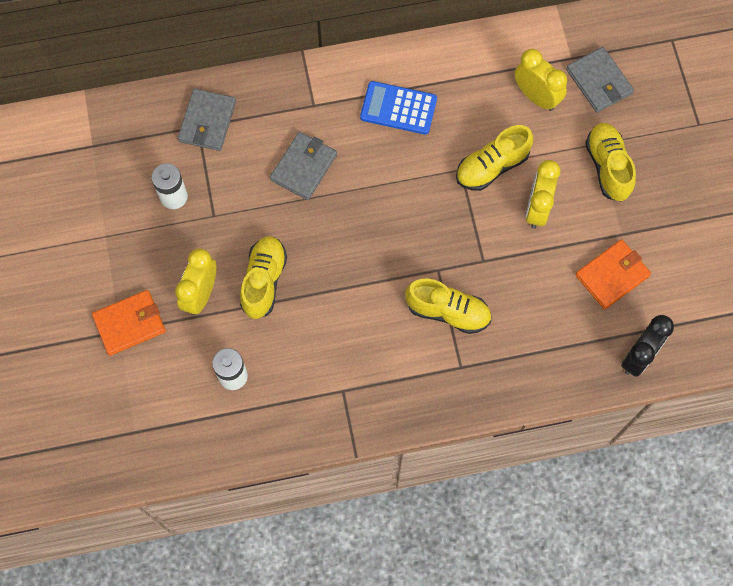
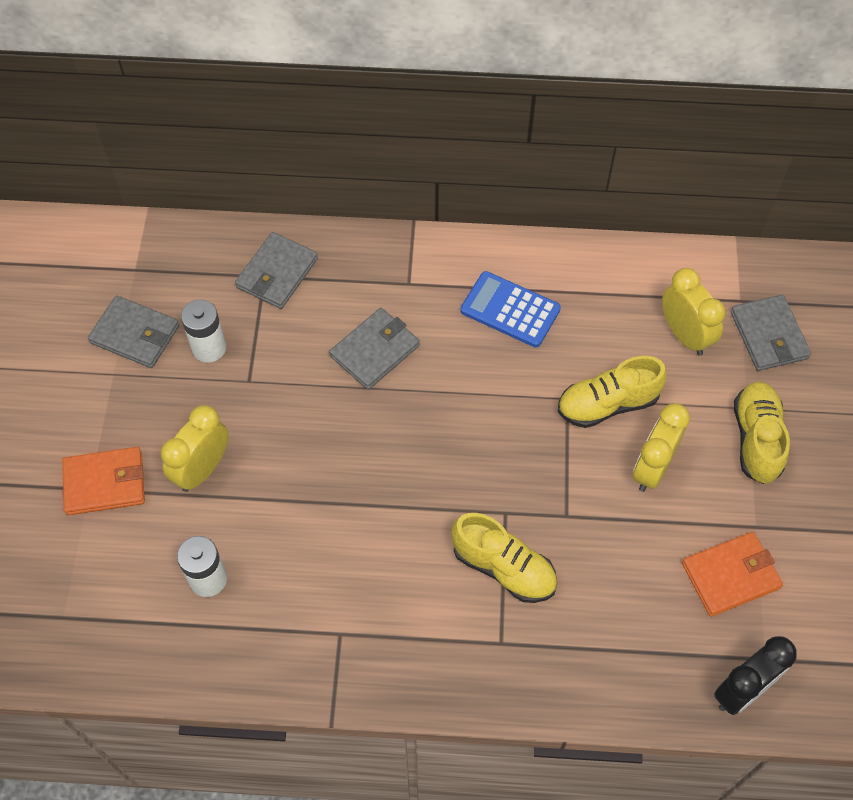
camera: 15 degrees right, 10 degrees down
yellow shoe [240,236,287,319] -> none
none -> grey wallet [88,296,179,368]

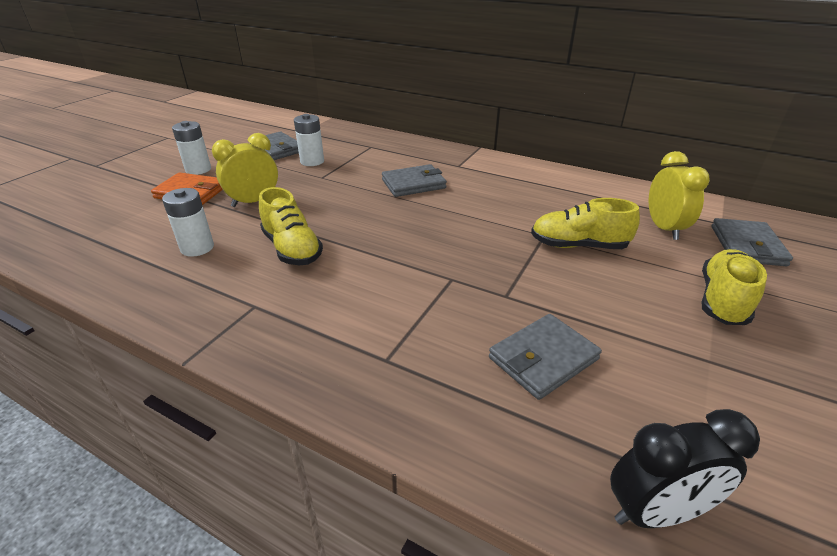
camera: 25 degrees right, 25 degrees down
grey wallet [235,232,318,309] -> grey wallet moved to [489,314,602,400]
yellow shoe [451,513,557,603] -> yellow shoe moved to [259,187,323,265]
blue calculator [460,271,561,348] -> none
yellow clock [633,403,690,492] -> none
orange wallet [682,532,783,616] -> none
none -> white battery [172,121,211,175]

